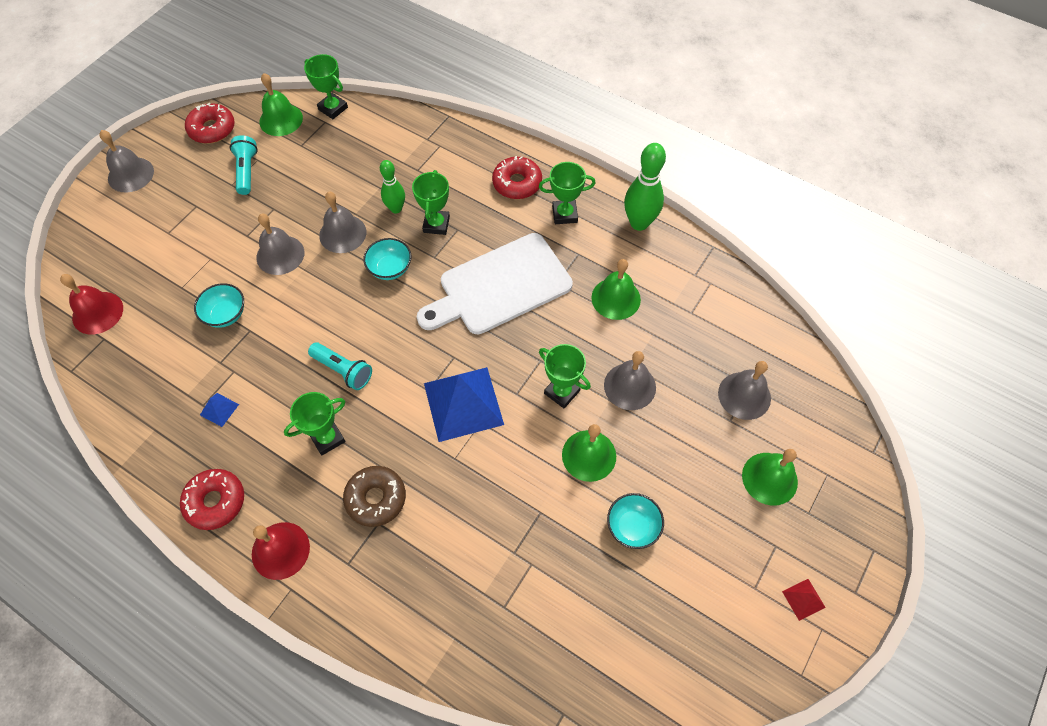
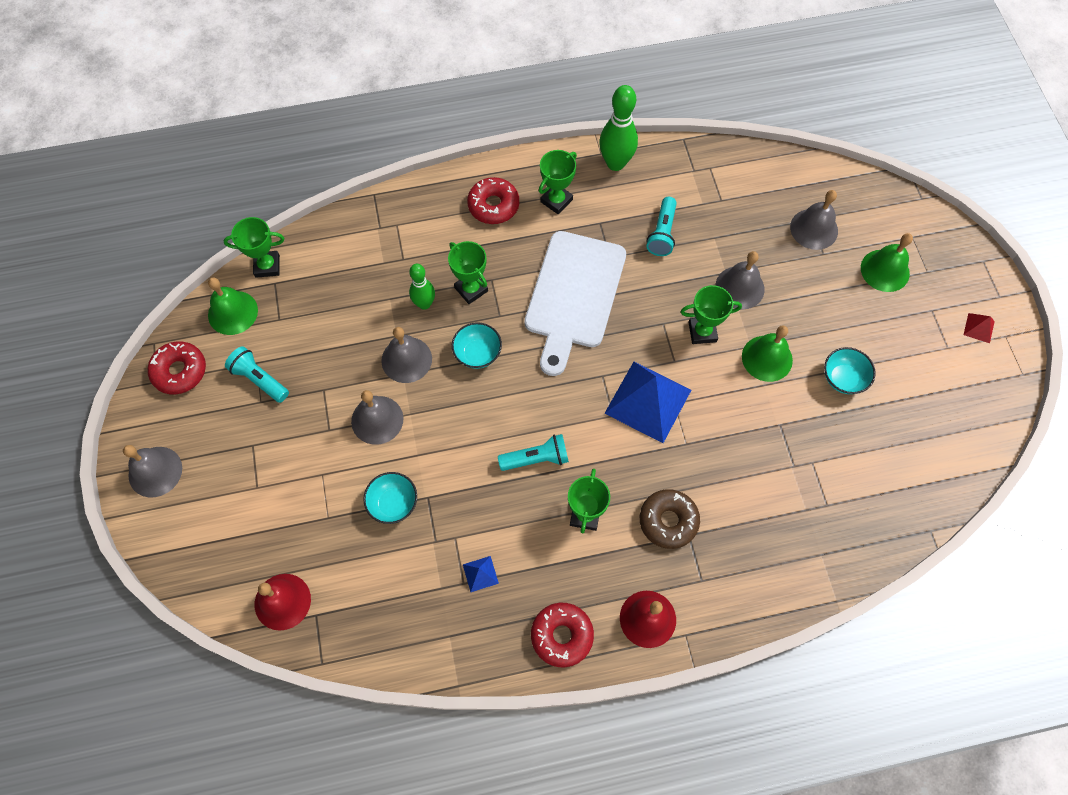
camera: 45 degrees left, 5 degrees up
green bell [591,259,641,320] -> turquoise flashlight [646,197,677,256]

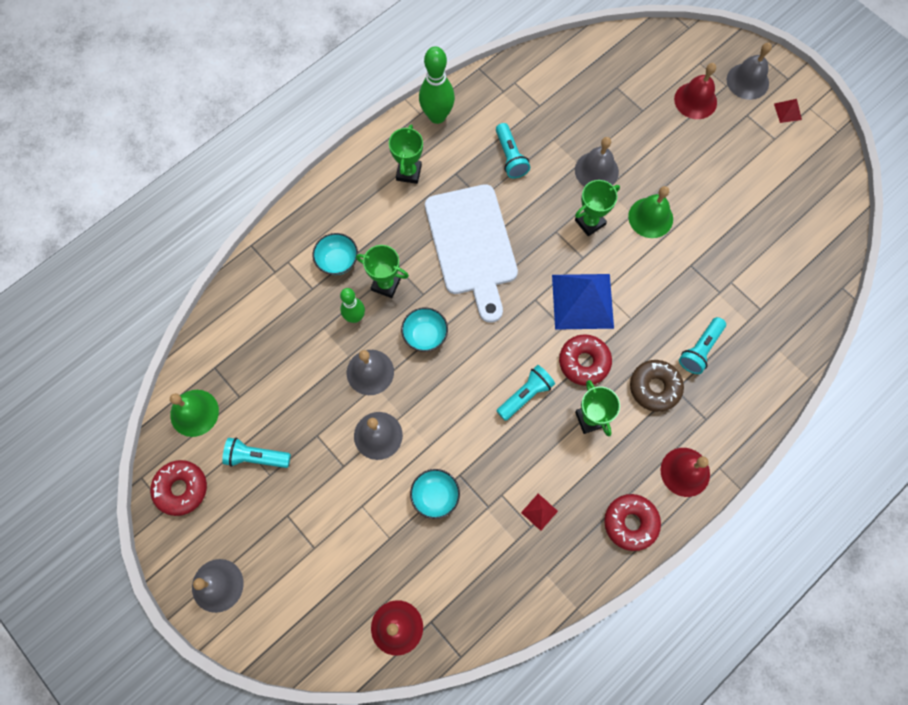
camera: 30 degrees left, 5 degrees up
green trophy [223,217,284,278] -> none
blue pyramid [463,556,499,592] -> red pyramid [521,494,558,531]
red donut [467,177,519,224] -> red donut moved to [559,334,612,386]
grey bell [790,190,838,250] -> grey bell moved to [727,43,772,100]
turquoise bowl [824,347,876,394] -> turquoise bowl moved to [313,233,358,275]
green bell [861,233,913,292] -> red bell [674,63,717,119]
none -> turquoise flashlight [679,317,726,374]

